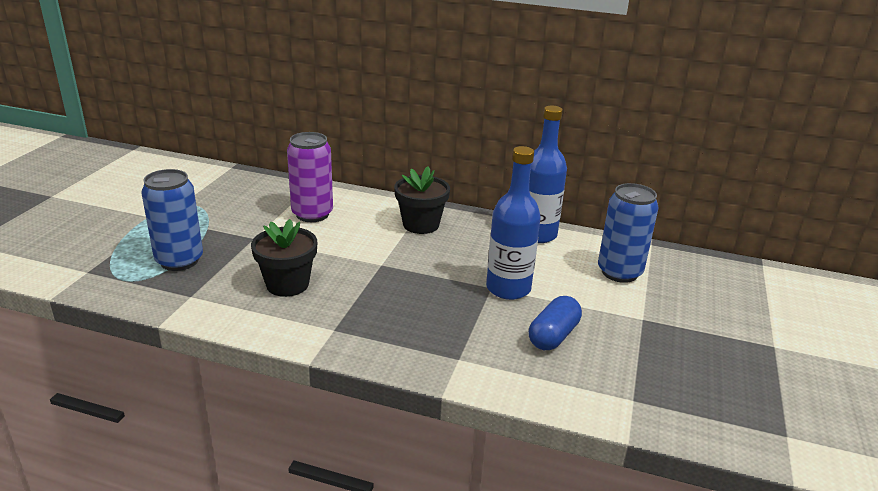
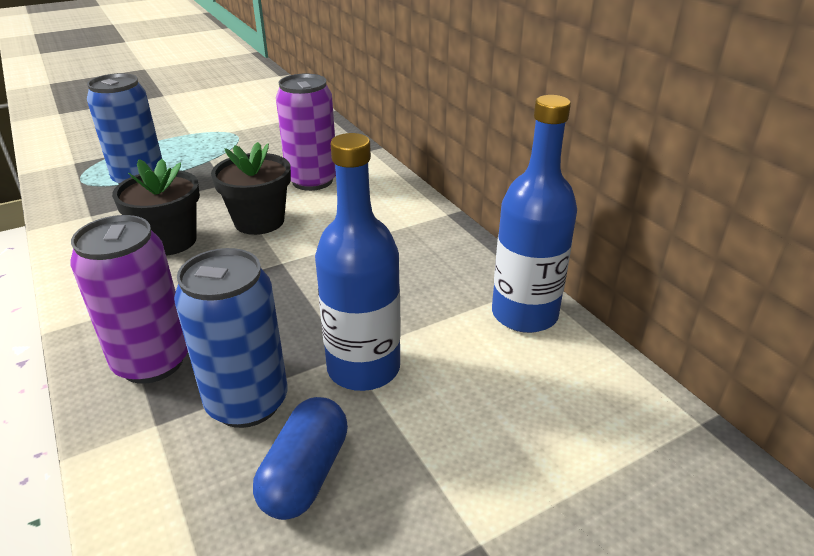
camera: 45 degrees right, 5 degrees up
black flower pot [394,166,450,234] -> black flower pot moved to [211,142,291,235]
blue capsule [529,296,582,350] -> blue capsule turned 60 degrees counterclockwise [253,397,348,520]
blue can [598,183,658,283] -> blue can moved to [174,248,287,428]
none -> purple can [70,215,188,384]

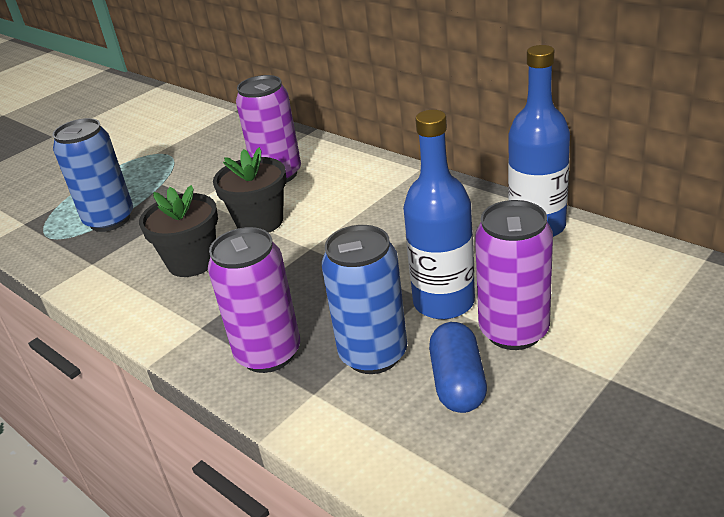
camera: 15 degrees left, 0 degrees up
none -> purple can [475,200,553,350]

